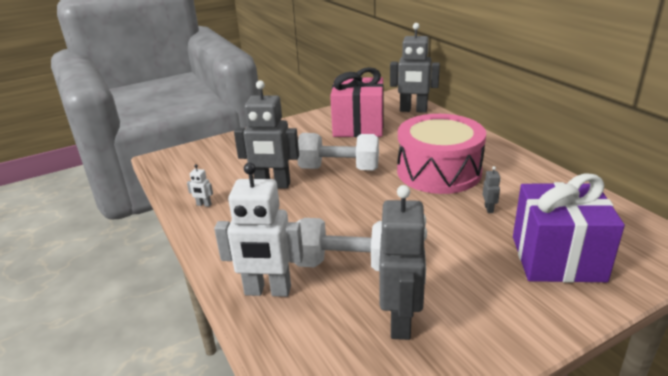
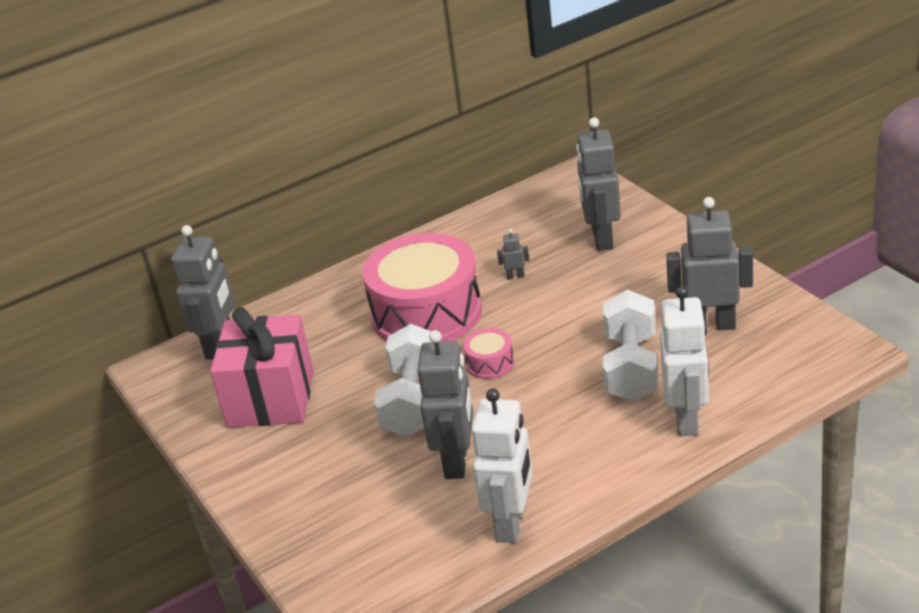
camera: 90 degrees left, 5 degrees up
white robot [187,164,213,207] -> white robot [471,389,533,543], size x2.48
purple gift [513,174,625,283] -> grey robot [576,118,621,251]
none -> pink drum [463,328,514,379]

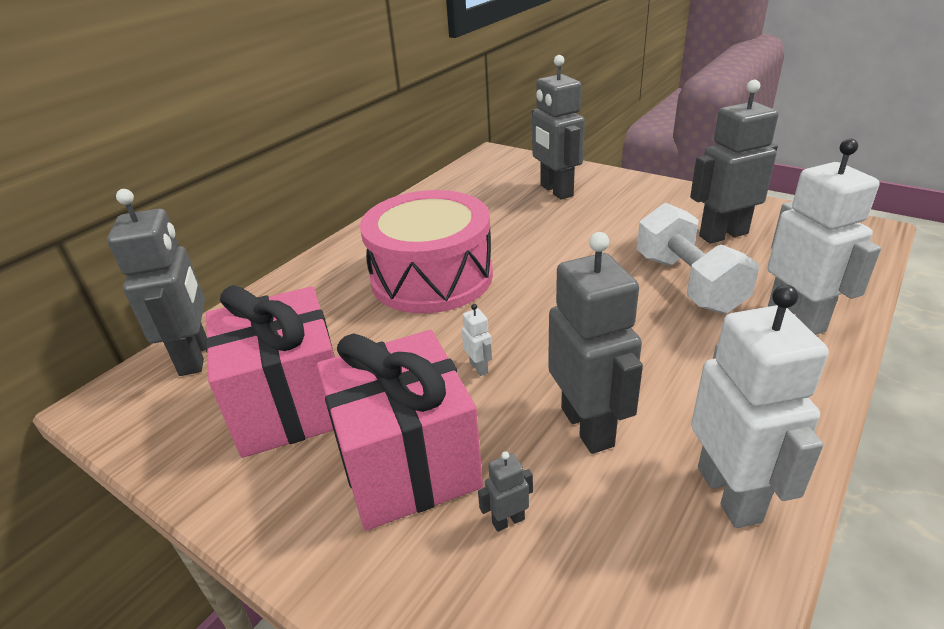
camera: 25 degrees left, 0 degrees up
white dumbbell [374,324,431,437] -> white robot [462,304,492,376]
pink drum [463,328,514,379] -> none
grey robot [497,229,529,279] -> grey robot moved to [478,451,533,532]
none -> pink gift [317,330,483,530]

